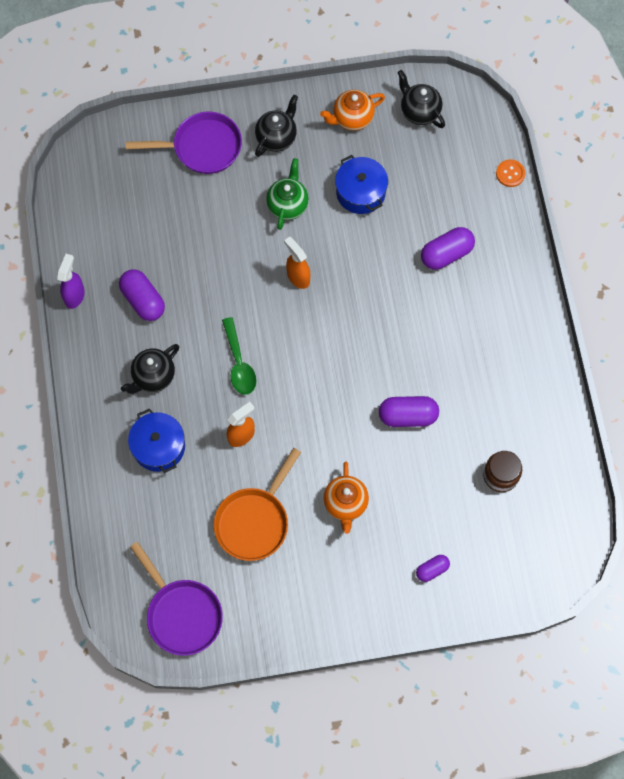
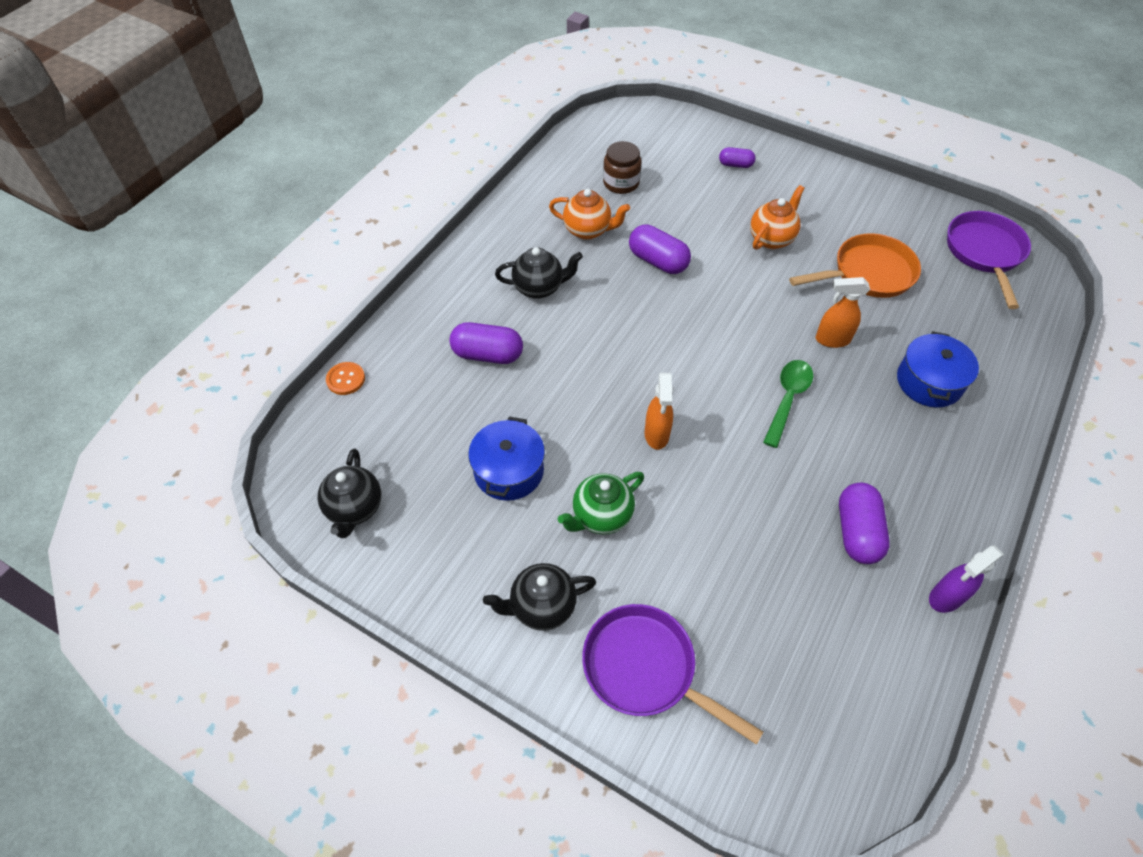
camera: 140 degrees left, 15 degrees down
black teapot [121,344,179,394] -> black teapot moved to [495,247,583,299]
orange teapot [320,90,385,131] -> orange teapot moved to [549,189,630,240]

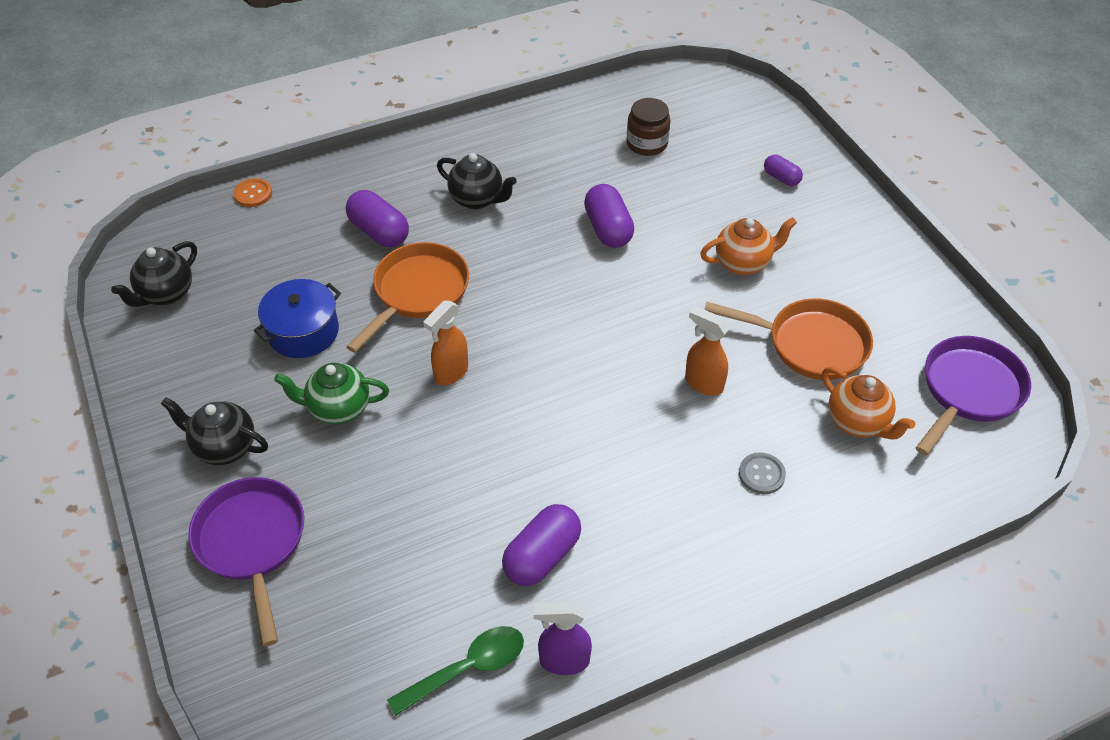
camera: 35 degrees right, 5 degrees down
orange teapot [549,189,630,240] -> orange teapot moved to [822,367,915,439]
green spoon [763,360,813,448] -> green spoon moved to [387,626,524,716]
blue pot [897,331,979,408] -> grey button [739,452,786,494]
none -> orange pan [346,242,469,353]

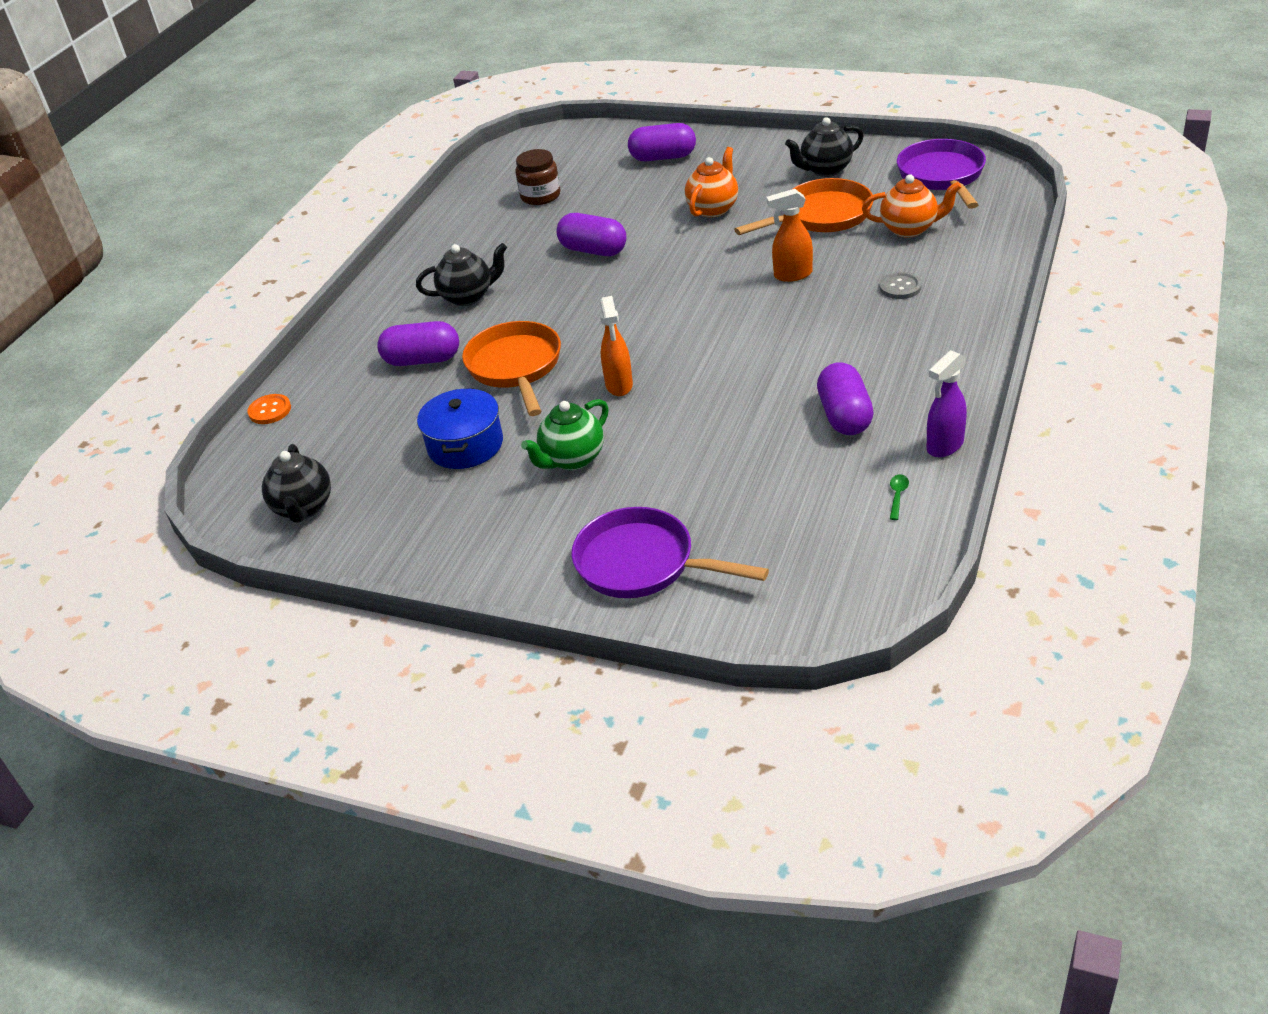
camera: 40 degrees left, 10 degrees down
black teapot [161,397,268,465] -> black teapot moved to [785,117,864,177]
green spoon [387,626,524,716] -> green spoon [890,474,909,520], size x0.45
purple capsule [764,155,803,186] -> purple capsule [628,123,696,161], size x1.71

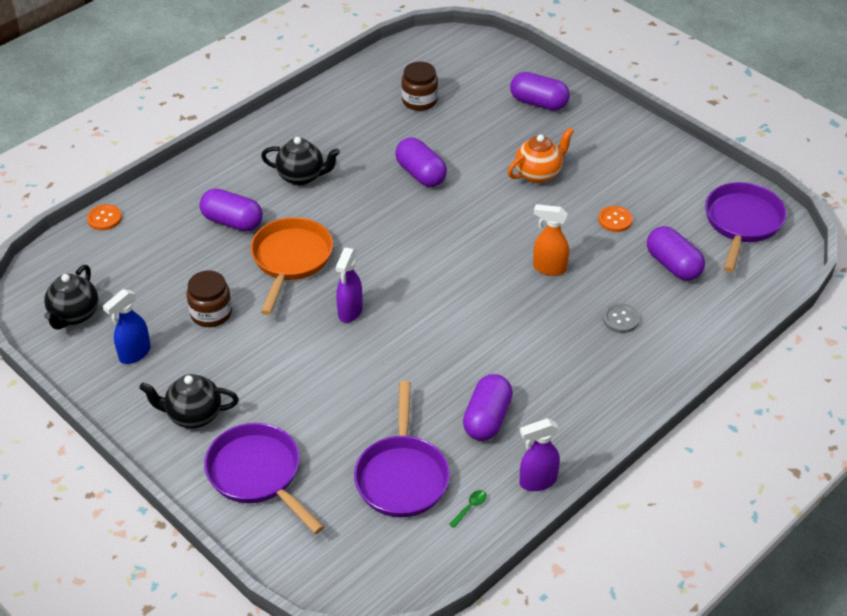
camera: 20 degrees right, 5 degrees up
blue pot [417,388,503,469] -> brown jar [187,270,232,327]
green teapot [521,399,609,470] -> none
orange spray bottle [600,296,633,396] -> purple spray bottle [336,247,363,323]
orange pan [734,178,873,235] -> orange button [598,206,633,232]
black teapot [785,117,864,177] -> black teapot moved to [139,374,239,429]
orange teapot [862,175,961,238] -> purple capsule [647,226,705,281]
none -> blue spray bottle [103,289,151,364]
none -> purple pan [354,381,450,517]

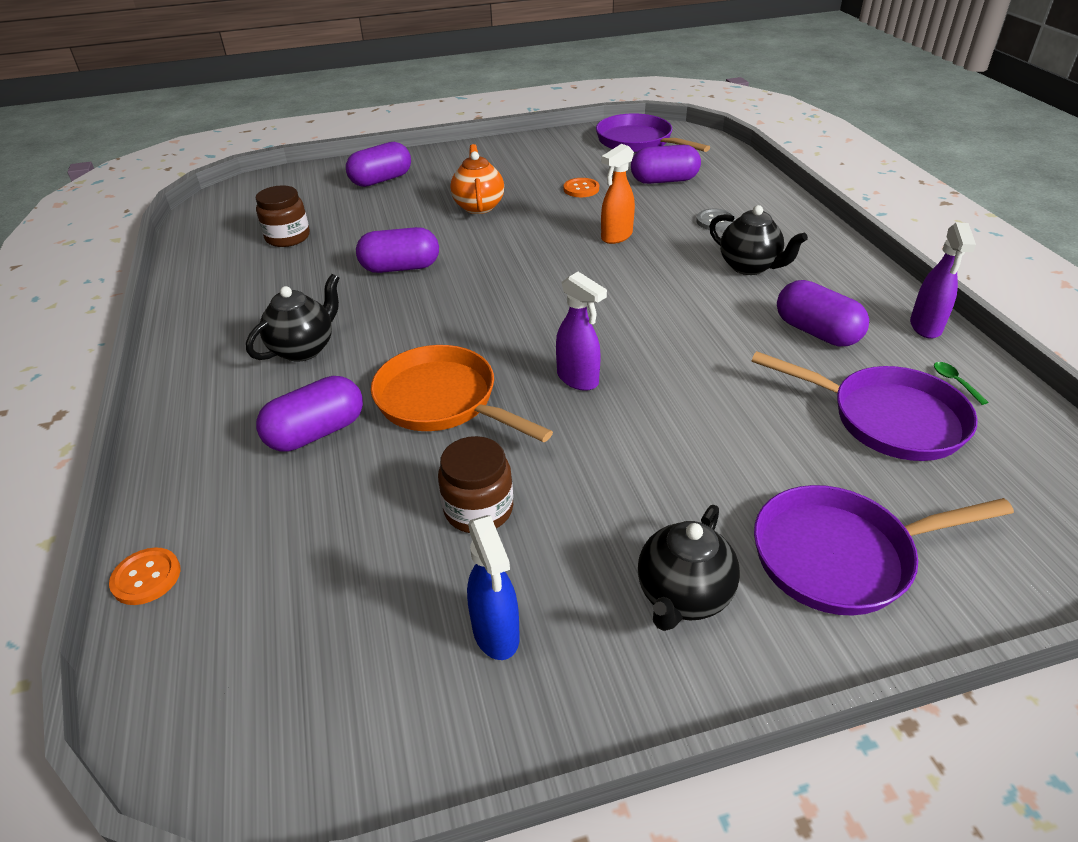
camera: 60 degrees left, 5 degrees down
black teapot [44,265,99,330] -> black teapot moved to [709,205,808,275]

